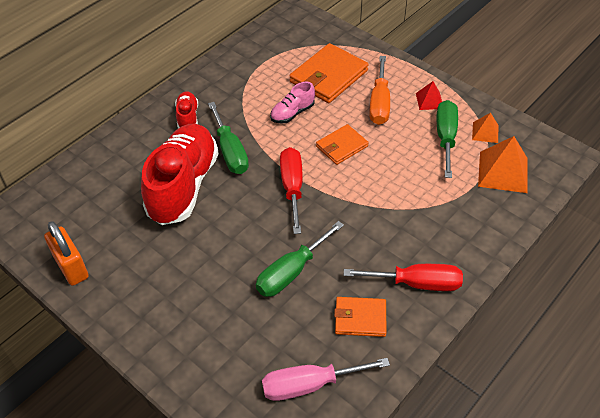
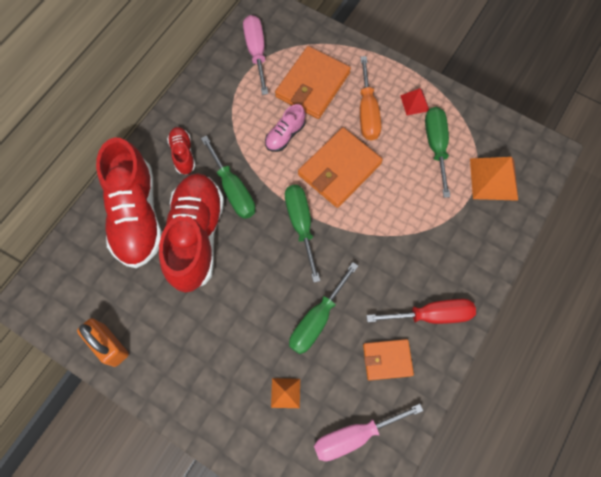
camera: 10 degrees left, 20 degrees up
red screwdriver [280,147,303,234] -> green screwdriver [285,185,320,283]
orange wallet [316,124,369,165] -> orange wallet [298,127,383,208], size x1.68
orange pyramid [472,113,499,143] -> orange pyramid moved to [271,378,300,408]
none -> red shoe [96,138,162,268]
none -> pink screwdriver [243,15,268,95]

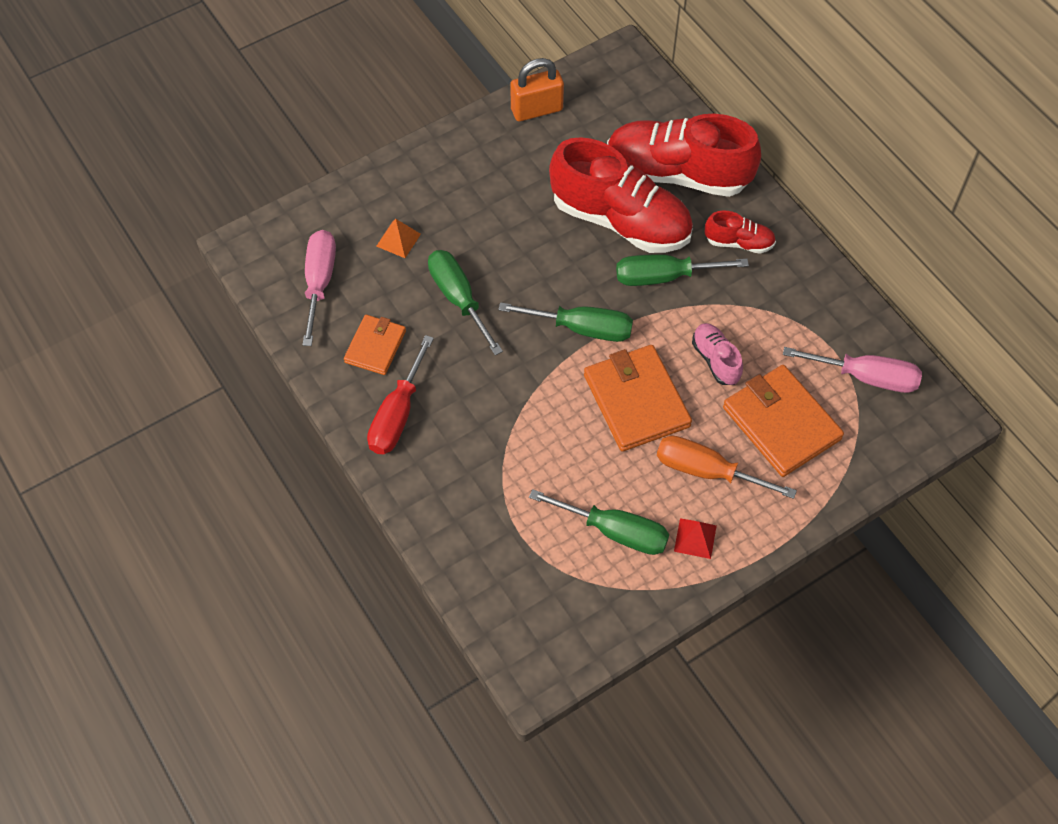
camera: 115 degrees right, 10 degrees down
orange pyramid [470,157,518,201] -> none

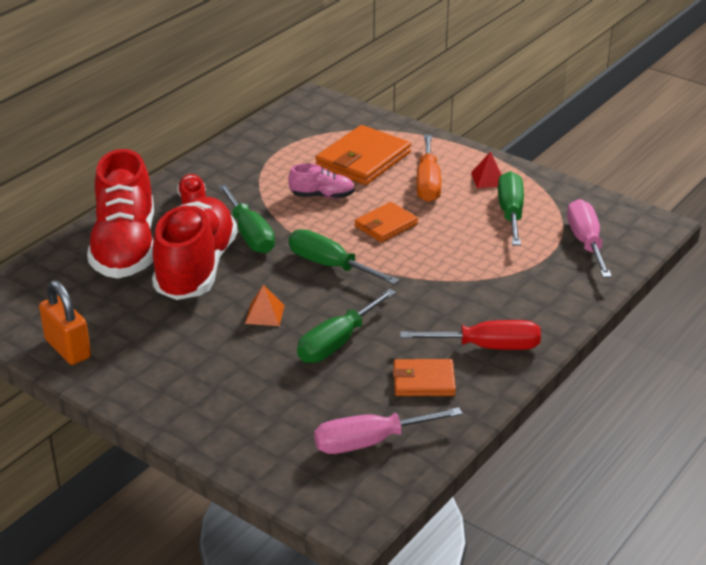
camera: 110 degrees left, 25 degrees down
orange pyramid [376,219,421,258] -> orange pyramid moved to [245,284,285,326]
green screwdriver [498,302,633,342] -> green screwdriver turned 45 degrees counterclockwise [289,229,399,285]
orange wallet [584,345,692,452] -> orange wallet [354,202,418,242], size x0.60
pink shoe [692,323,743,385] -> pink shoe turned 135 degrees counterclockwise [288,163,355,199]
pink screwdriver [783,347,922,393] -> pink screwdriver moved to [567,199,612,278]

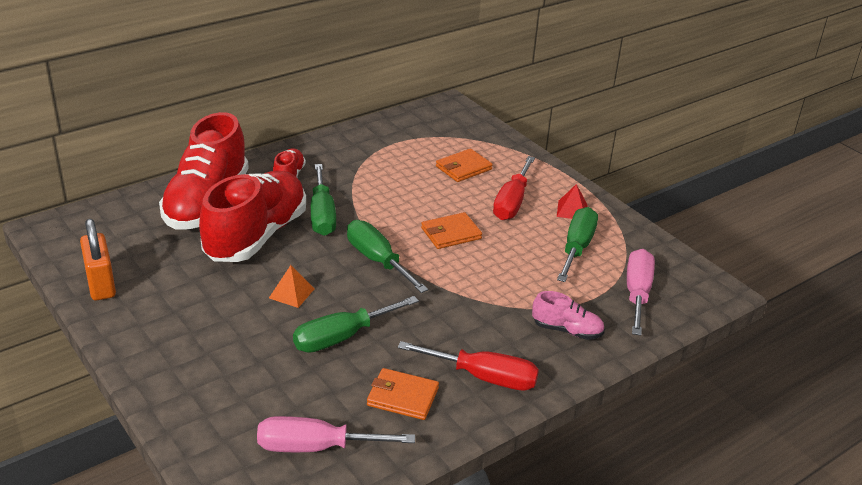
camera: 15 degrees right, 0 degrees up
pink shoe [288,163,355,199] -> pink shoe moved to [532,291,605,340]
orange wallet [315,125,411,185] -> orange wallet [436,149,493,182], size x0.60
orange screwdriver [416,135,441,202] -> red screwdriver [493,156,535,220]

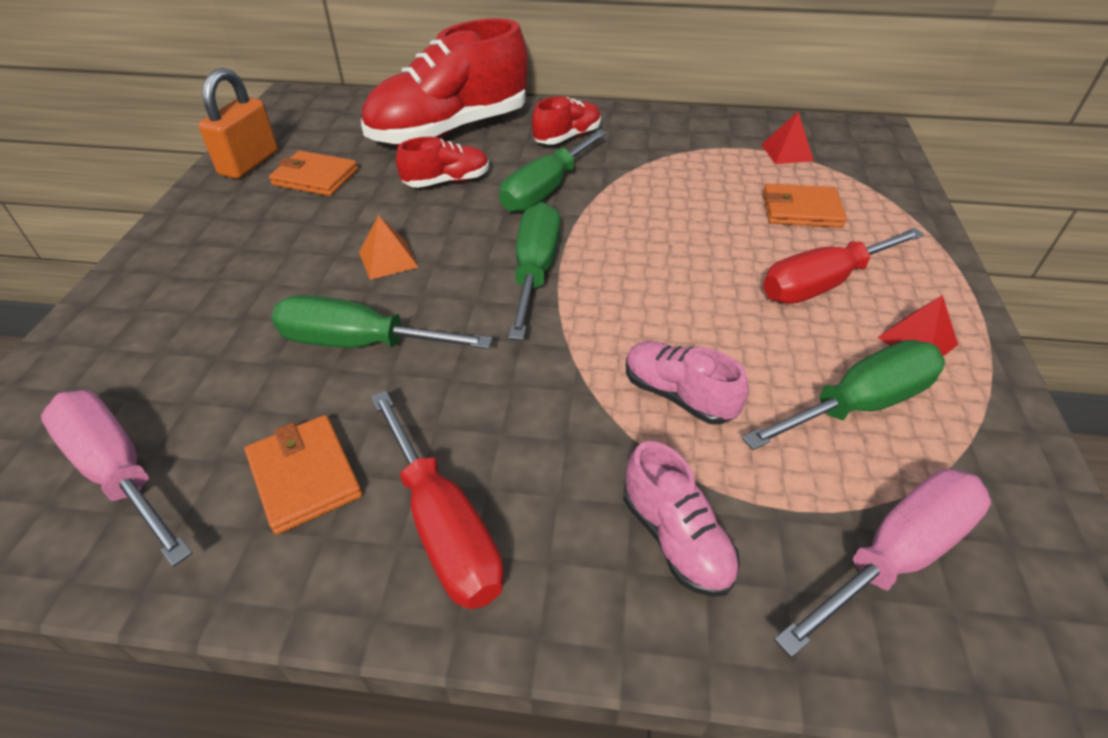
camera: 45 degrees right, 10 degrees up
red shoe [199,171,306,262] -> red shoe [396,137,489,188], size x0.46
orange wallet [421,212,482,249] -> orange wallet moved to [269,151,358,196]
none -> pink shoe [626,341,749,425]
none -> red pyramid [761,112,814,164]

